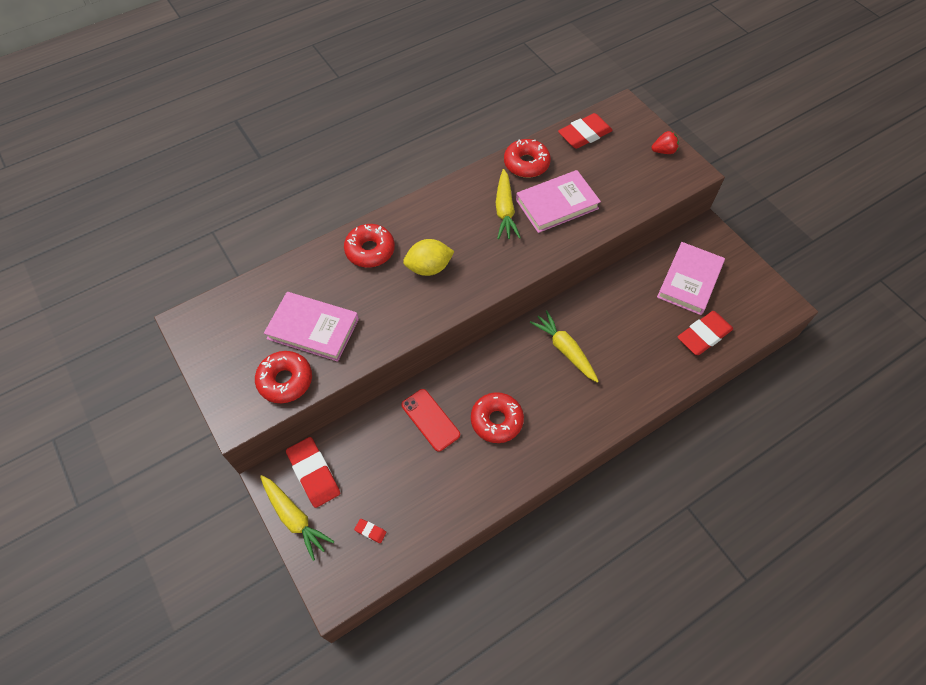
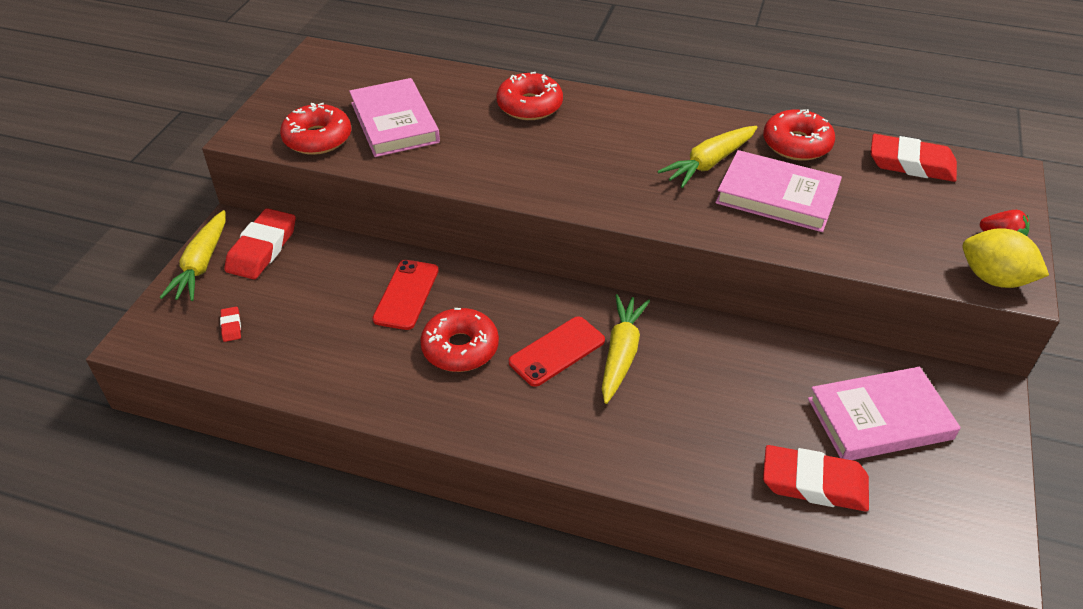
camera: 50 degrees right, 15 degrees down
yellow lemon [403,239,455,276] -> yellow lemon moved to [963,228,1049,288]
none -> red phone [509,316,605,387]

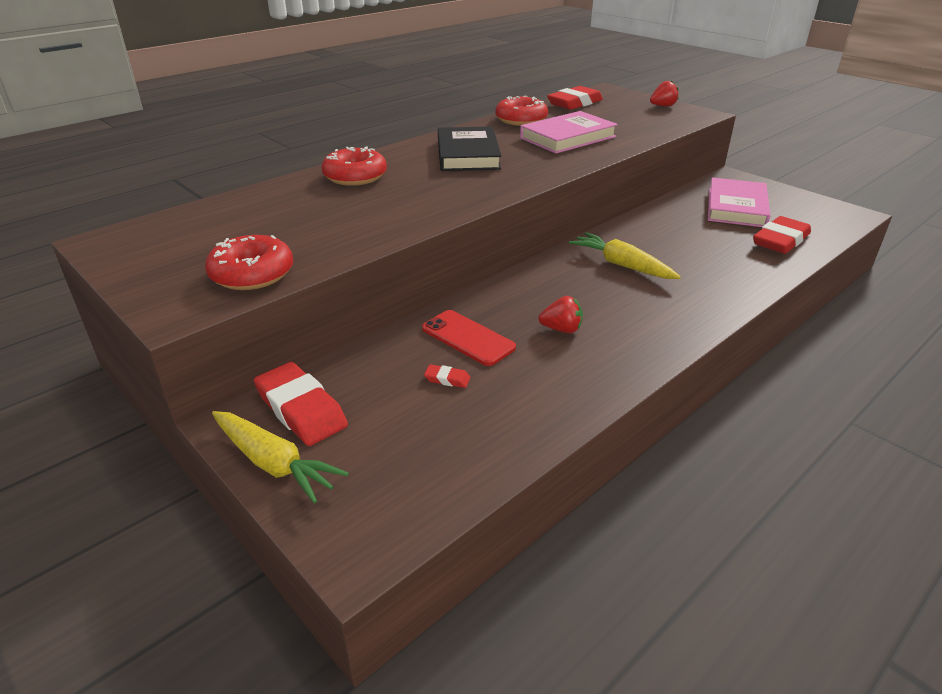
camera: 60 degrees left, 10 degrees down
red eraser [220,307,241,342] -> red eraser moved to [424,364,470,388]
pink book [349,78,440,157] -> none
red donut [420,308,499,372] -> red strawberry [539,296,583,333]
red phone [509,316,605,387] -> none
yellow carrot [657,126,758,188] -> none
yellow lemon [963,228,1049,288] -> none
none -> black book [438,126,501,171]

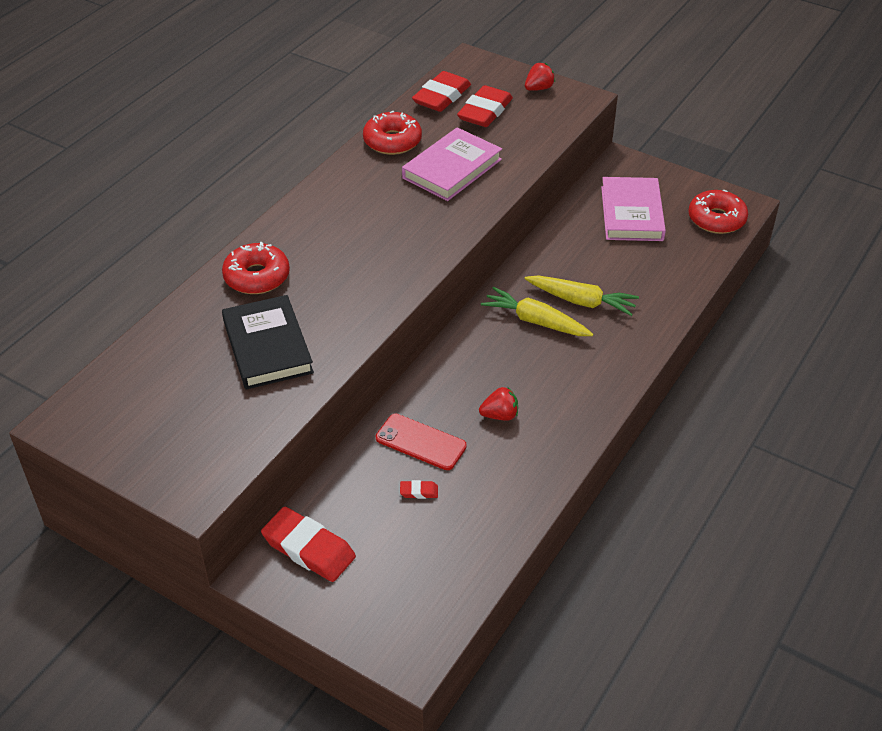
camera: 15 degrees left, 10 degrees up
red donut [205,235,293,290] -> red donut moved to [689,189,748,234]
yellow carrot [212,411,349,504] -> yellow carrot moved to [525,275,639,316]
black book [438,126,501,171] -> black book moved to [222,295,314,390]
red eraser [753,216,811,254] -> red eraser moved to [457,85,513,127]

